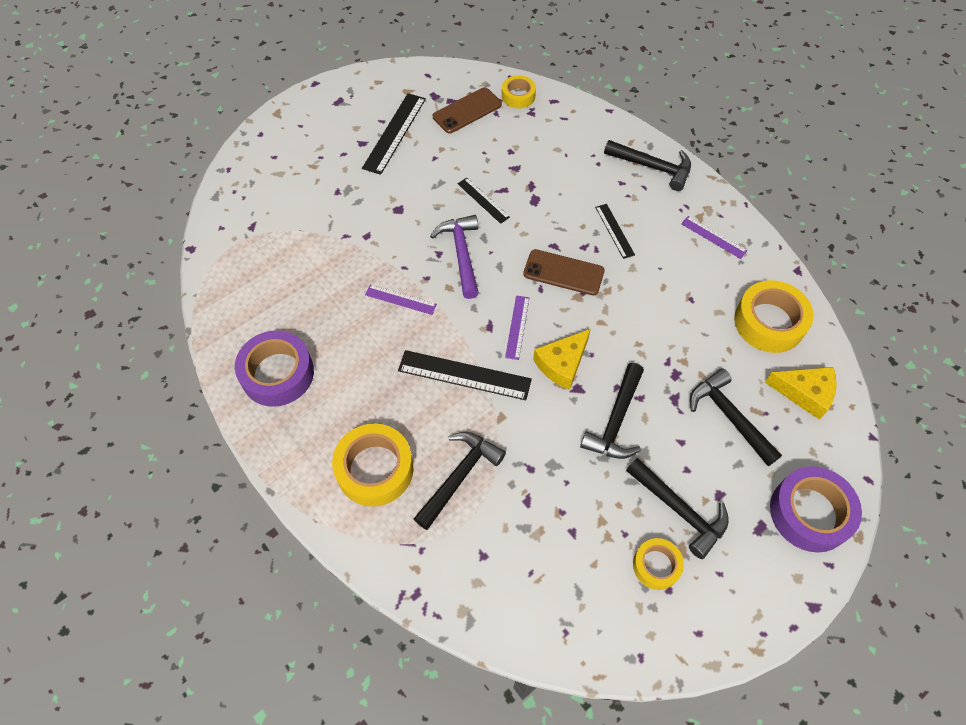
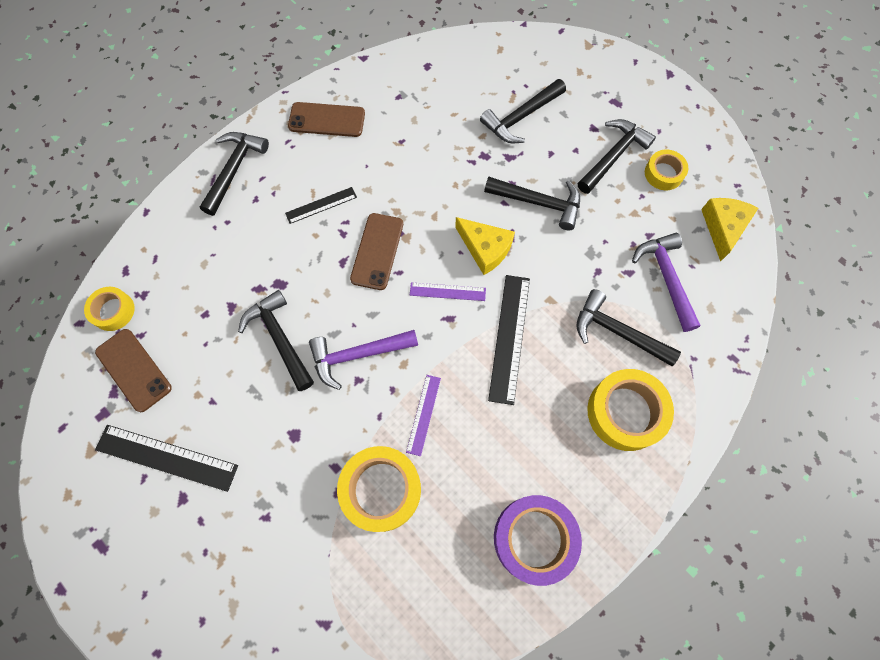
camera: 95 degrees left, 10 degrees up
black ruler [457,178,510,224] -> black hammer [238,290,314,391]
purple ruler [681,216,747,259] -> brown phone [288,102,365,137]
yellow tape [734,280,814,353] -> yellow tape moved to [337,446,421,532]
yellow cheese [765,367,837,420] -> yellow cheese moved to [701,198,758,262]
purple tape [770,466,862,553] -> none
none -> purple hammer [632,233,701,332]

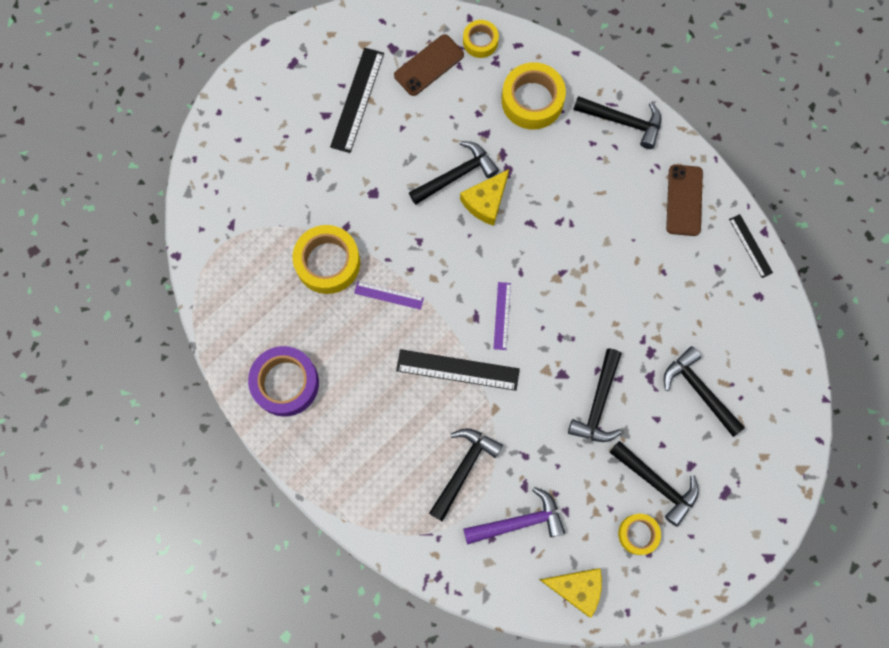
camera: 90 degrees right, 5 degrees up
black ruler [285,187,357,224] -> black ruler moved to [729,214,773,278]
purple hammer [309,330,418,390] -> none
brown phone [350,213,403,290] -> none
yellow cheese [455,217,515,275] -> yellow cheese moved to [460,169,509,226]
yellow tape [587,369,674,451] -> yellow tape moved to [502,62,566,130]

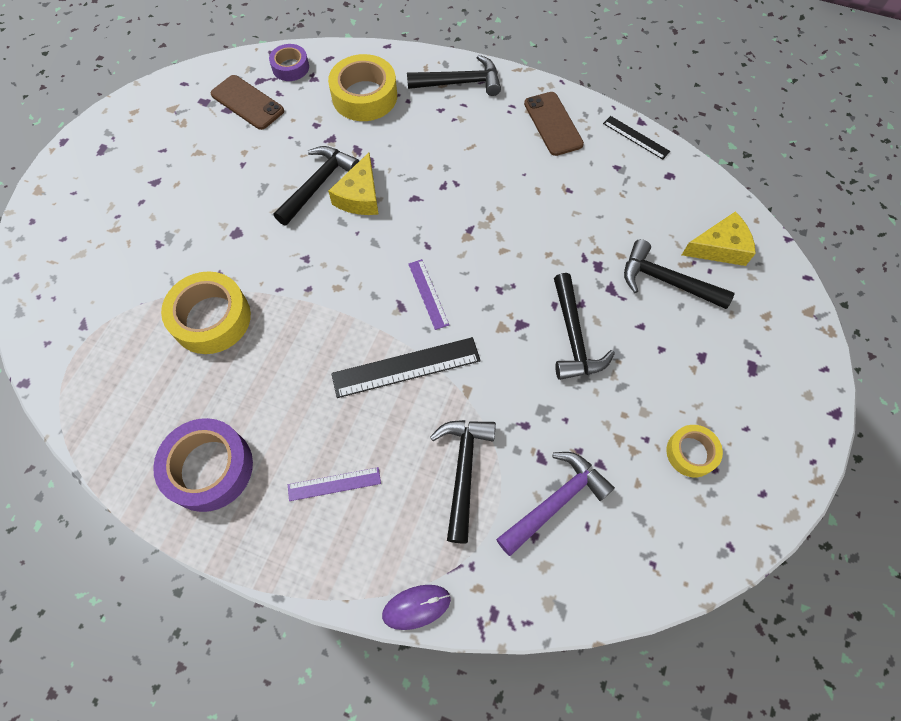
camera: 25 degrees left, 10 degrees down
black ruler [330,48,384,153] -> none
purple ruler [354,282,424,310] -> purple ruler moved to [288,467,381,501]
brown phone [394,34,464,96] -> brown phone turned 75 degrees counterclockwise [211,75,284,130]
yellow tape [463,20,499,58] -> purple tape [269,44,309,81]
yellow cheese [539,568,602,618] -> yellow cheese moved to [682,211,756,266]
black hammer [609,441,699,527] -> none
none -> purple mouse [382,585,451,630]

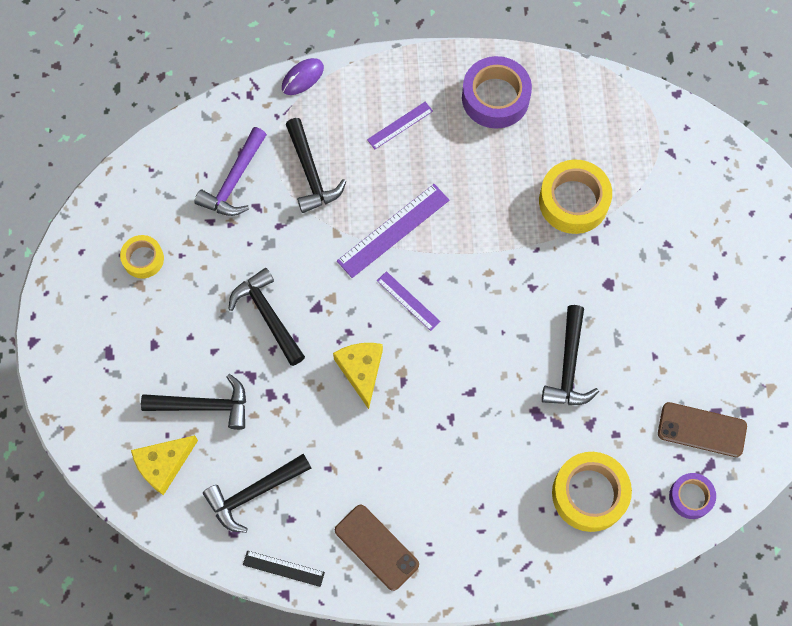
camera: 155 degrees right, 5 degrees up
yellow cheese [328,152,379,215] -> yellow cheese moved to [333,343,383,409]
black ruler [331,337,481,398] -> purple ruler [337,184,450,278]
black hammer [407,55,501,96] -> black hammer moved to [203,454,311,533]

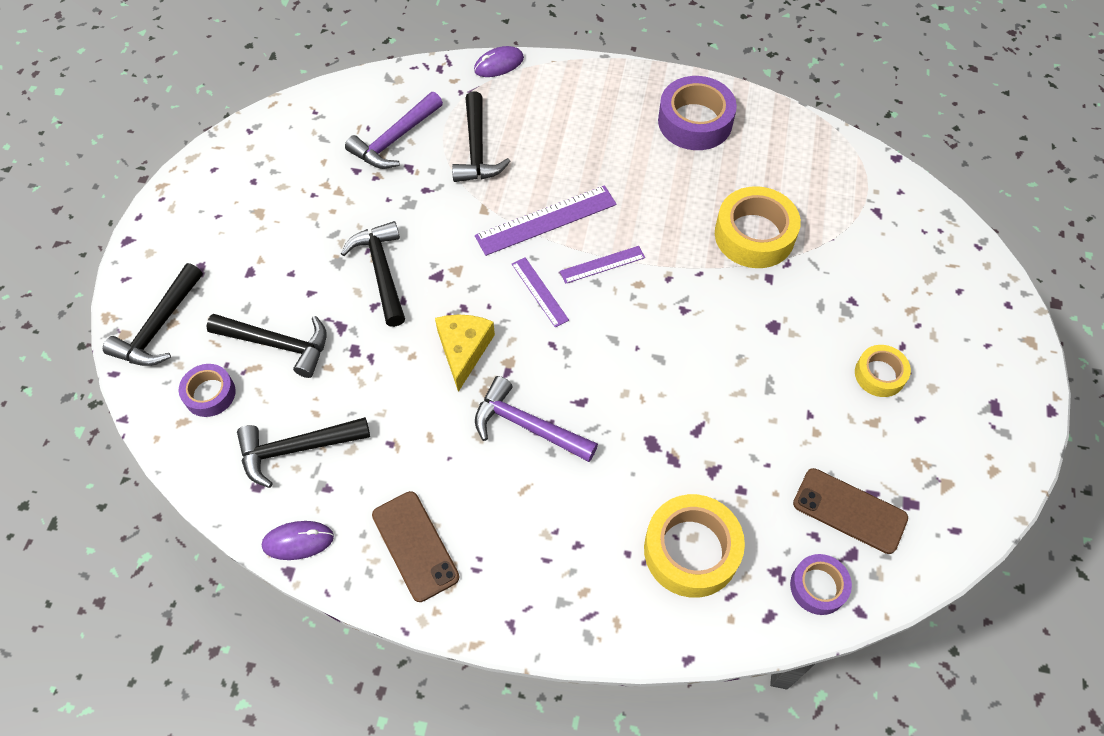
camera: 15 degrees right, 10 degrees down
yellow tape [120,235,164,279] -> yellow tape moved to [855,345,911,397]
yellow cheese [131,435,198,495] -> purple tape [179,364,236,417]
black ruler [243,551,325,587] -> purple mouse [262,521,334,560]
purple ruler [367,102,433,149] -> purple ruler moved to [560,246,645,284]
black hammer [542,305,599,405] -> black hammer moved to [103,263,203,366]
none -> purple hammer [475,376,598,462]

